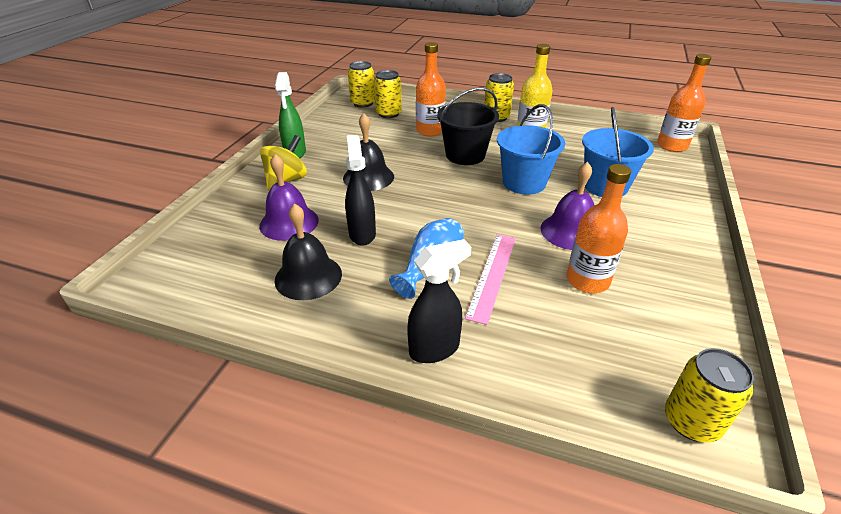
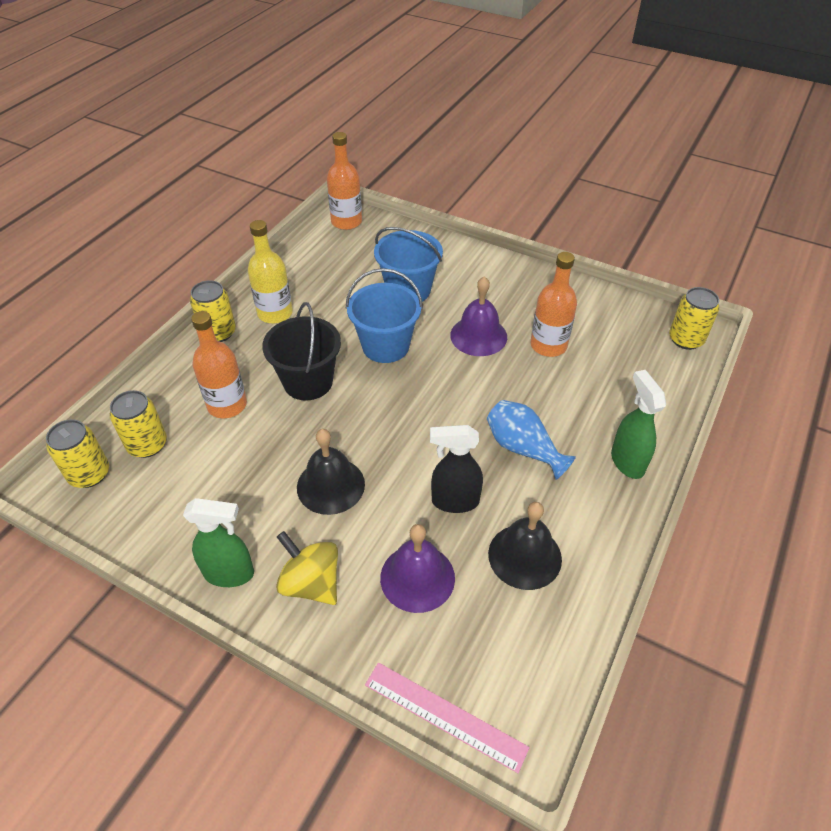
camera: 80 degrees left, 10 degrees up
black spray bottle [407,239,471,363] -> green spray bottle [611,370,666,479]
pink ruler [465,234,516,325] -> pink ruler moved to [365,663,530,773]

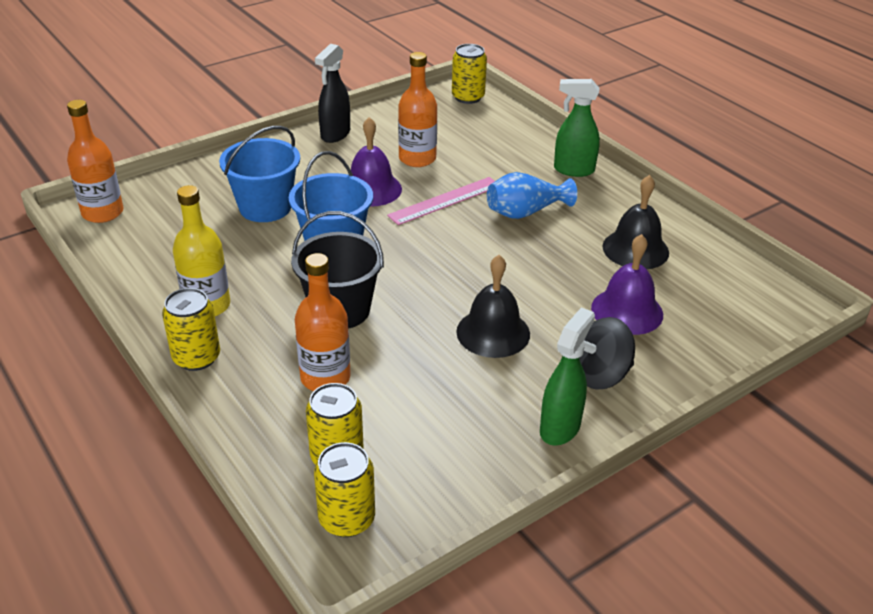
camera: 65 degrees left, 10 degrees down
yellow spinning top [276,531,338,605] -> black spinning top [579,317,635,390]
pink ruler [365,663,530,773] -> pink ruler moved to [387,177,495,225]
black spray bottle [430,425,483,513] -> black spray bottle moved to [315,43,350,143]

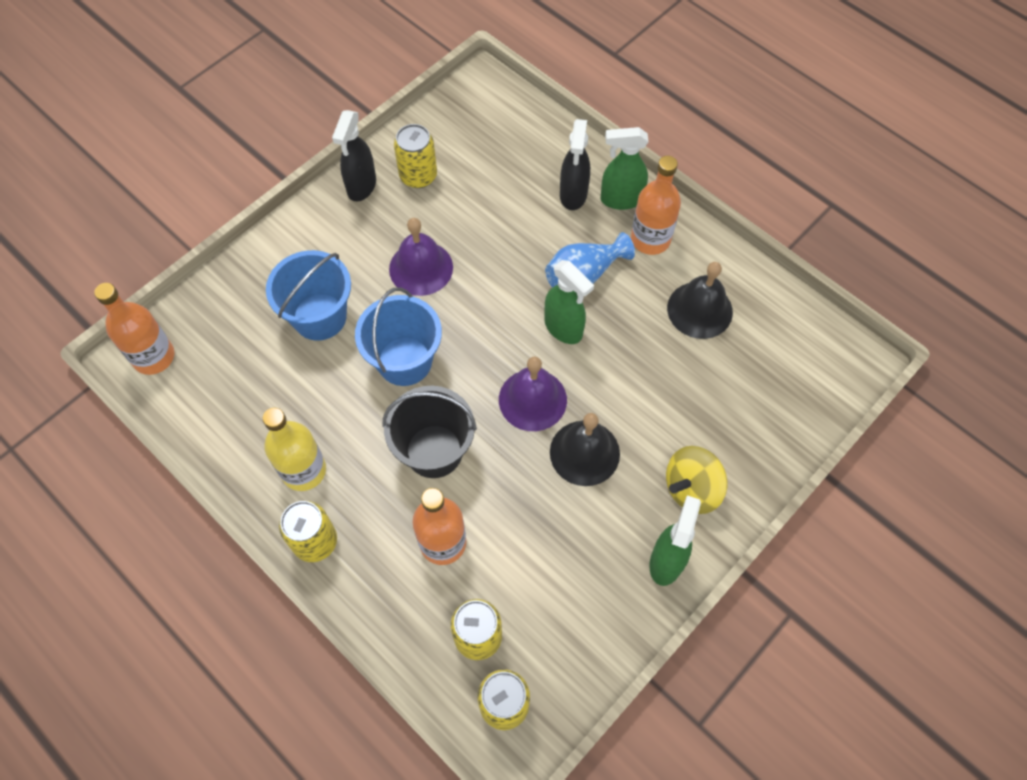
camera: 10 degrees left, 25 degrees up
pink ruler [387,177,495,225] -> none
orange bottle [398,52,437,167] -> orange bottle moved to [631,156,681,255]
yellow can [452,44,487,104] -> yellow can moved to [394,124,437,188]
black spinning top [579,317,635,390] -> yellow spinning top [666,446,727,514]
purple bell [591,234,663,335] -> purple bell moved to [499,357,567,431]
none -> green spray bottle [545,260,594,344]
none -> black spray bottle [560,119,590,210]

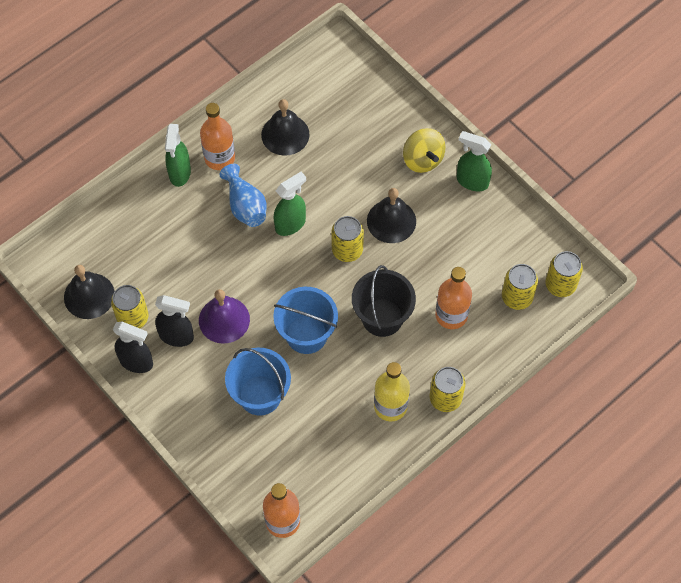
camera: 85 degrees left, 0 degrees up
purple bell [499,357,567,431] -> yellow can [331,216,364,262]
black spray bottle [560,119,590,210] -> black spray bottle moved to [155,295,194,347]
none -> black bell [64,265,115,319]

